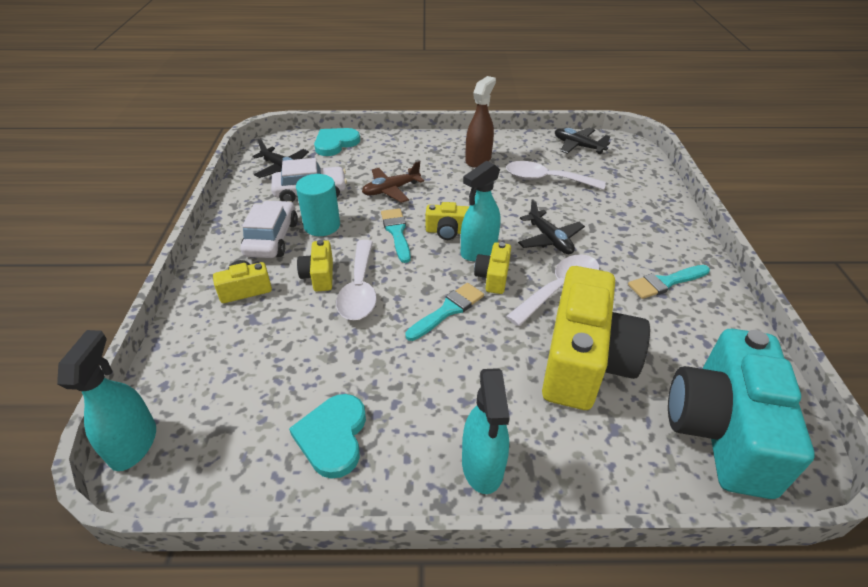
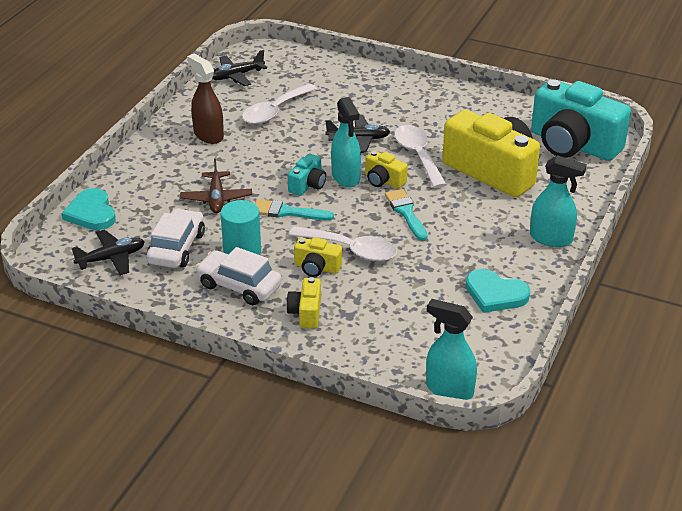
camera: 65 degrees left, 5 degrees down
yellow camera [426,202,469,240] -> turquoise camera [288,154,326,196]
turquoise brush [628,265,710,299] -> none

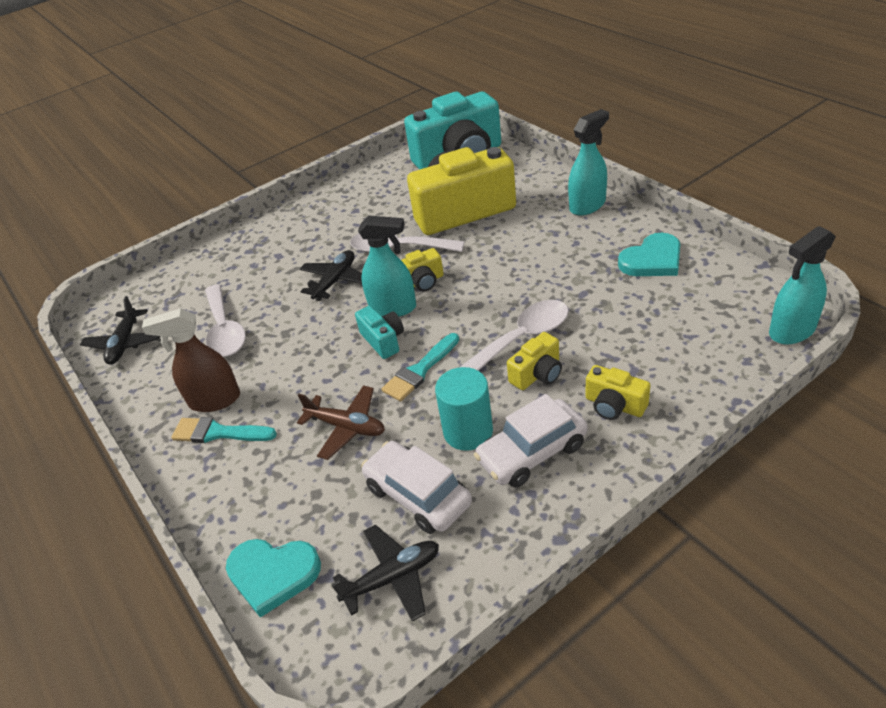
camera: 55 degrees left, 5 degrees up
black plane [72,230,145,275] -> black plane turned 60 degrees clockwise [331,525,439,622]
turquoise brush [385,189,428,241] -> turquoise brush moved to [171,417,277,443]

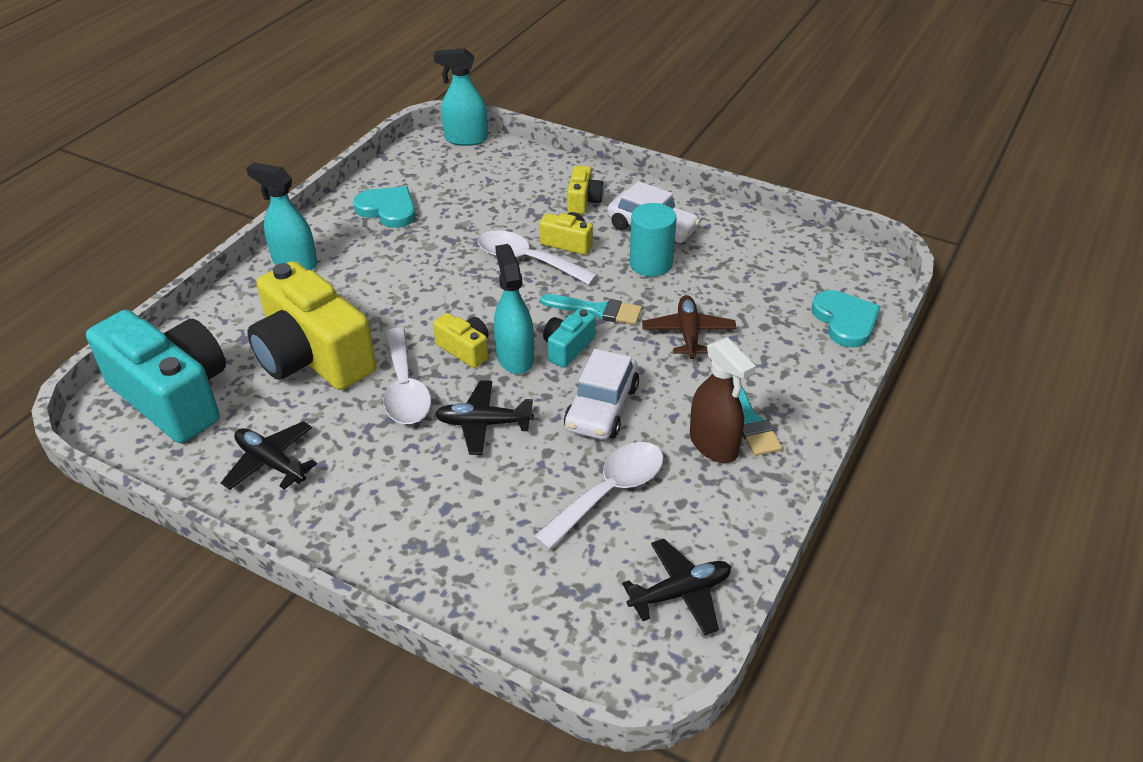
camera: 120 degrees left, 0 degrees up
black plane [331,525,439,622] -> black plane moved to [221,421,317,490]
white car [361,441,472,534] -> white car moved to [564,349,639,440]
turquoise spray bottle [769,226,836,345] -> turquoise spray bottle turned 150 degrees clockwise [434,48,488,146]

